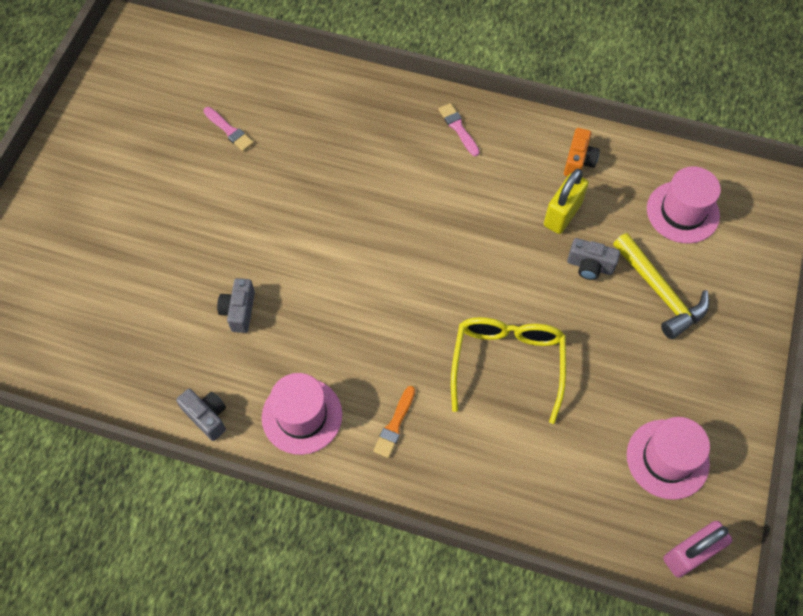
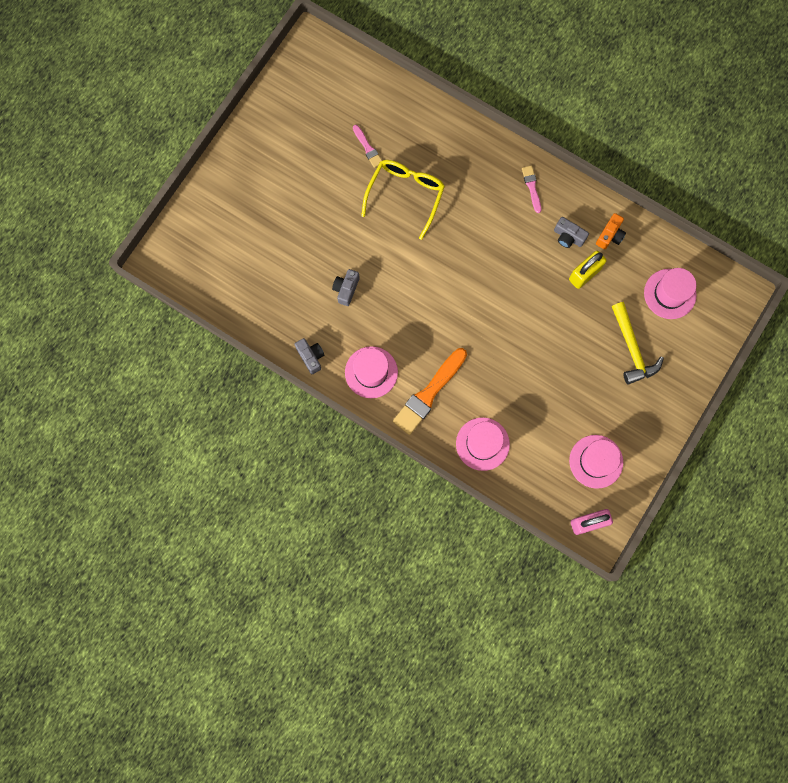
camera: 15 degrees right, 15 degrees up
orange brush [373,386,415,458] -> orange brush [393,348,467,435], size x1.99
yellow glasses [451,317,566,424] -> yellow glasses moved to [361,160,445,240]
grey camera [567,238,620,280] -> grey camera moved to [554,217,589,248]
none -> pink hat [456,417,510,471]

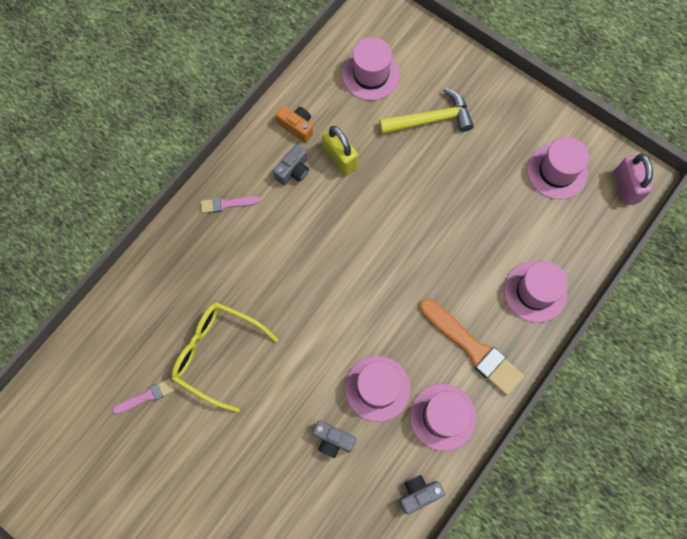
camera: 85 degrees left, 5 degrees down
none -> pink hat [345,356,411,422]

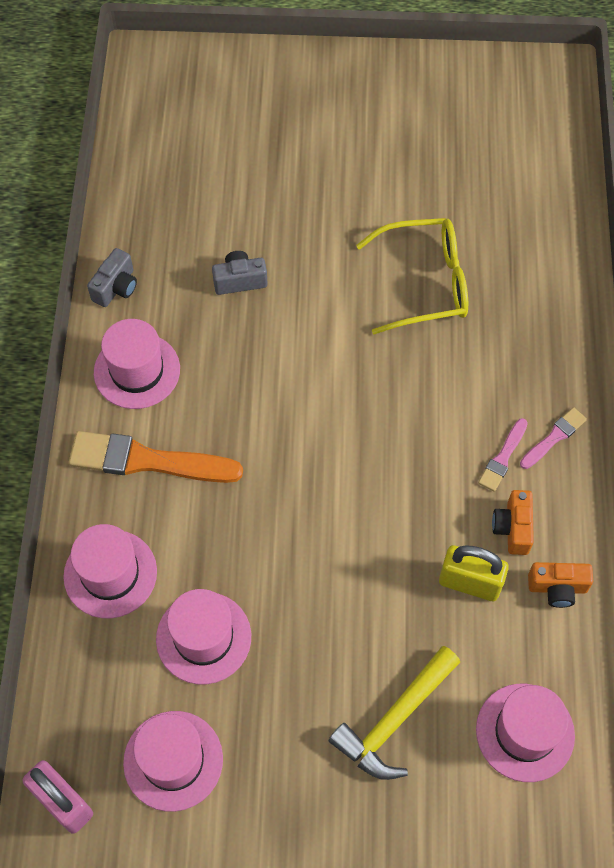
camera: 145 degrees right, 10 degrees down
pink brush [112,378,175,414] -> pink brush moved to [478,418,528,492]
grey camera [273,144,309,186] -> orange camera [492,490,534,555]
pink hat [345,356,411,422] -> pink hat moved to [156,589,251,684]

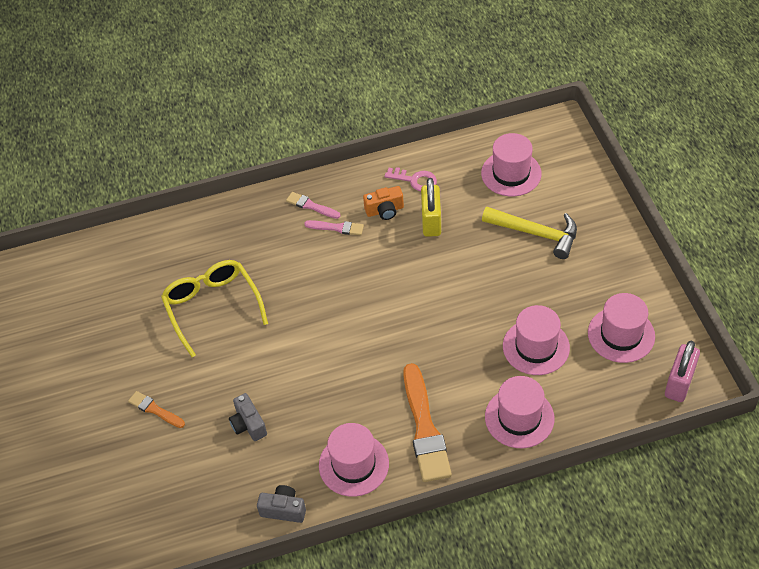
camera: 105 degrees left, 10 degrees down
orange camera [528,562,593,608] -> pink key [384,167,437,191]
none -> orange brush [128,391,185,428]

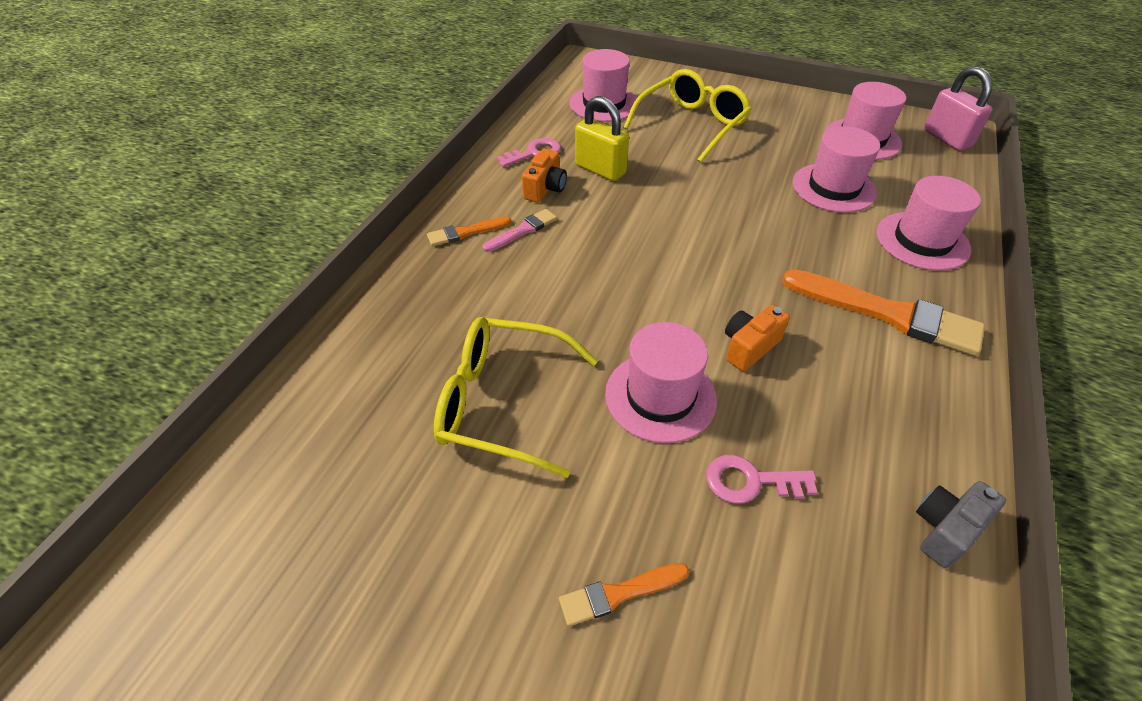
camera: 55 degrees left, 5 degrees down
grey camera [229,393,267,441] -> pink key [706,455,818,504]
pink brush [286,192,340,219] -> orange brush [427,216,511,246]
pink hat [319,423,389,497] -> pink hat moved to [605,322,717,443]
yellow hammer [482,207,577,259] -> yellow glasses [623,69,752,163]
none -> orange camera [725,305,790,371]

